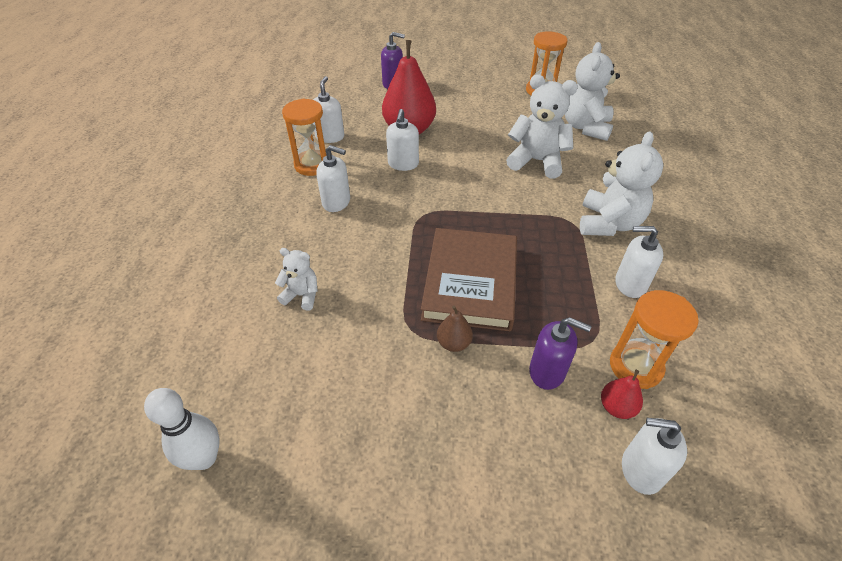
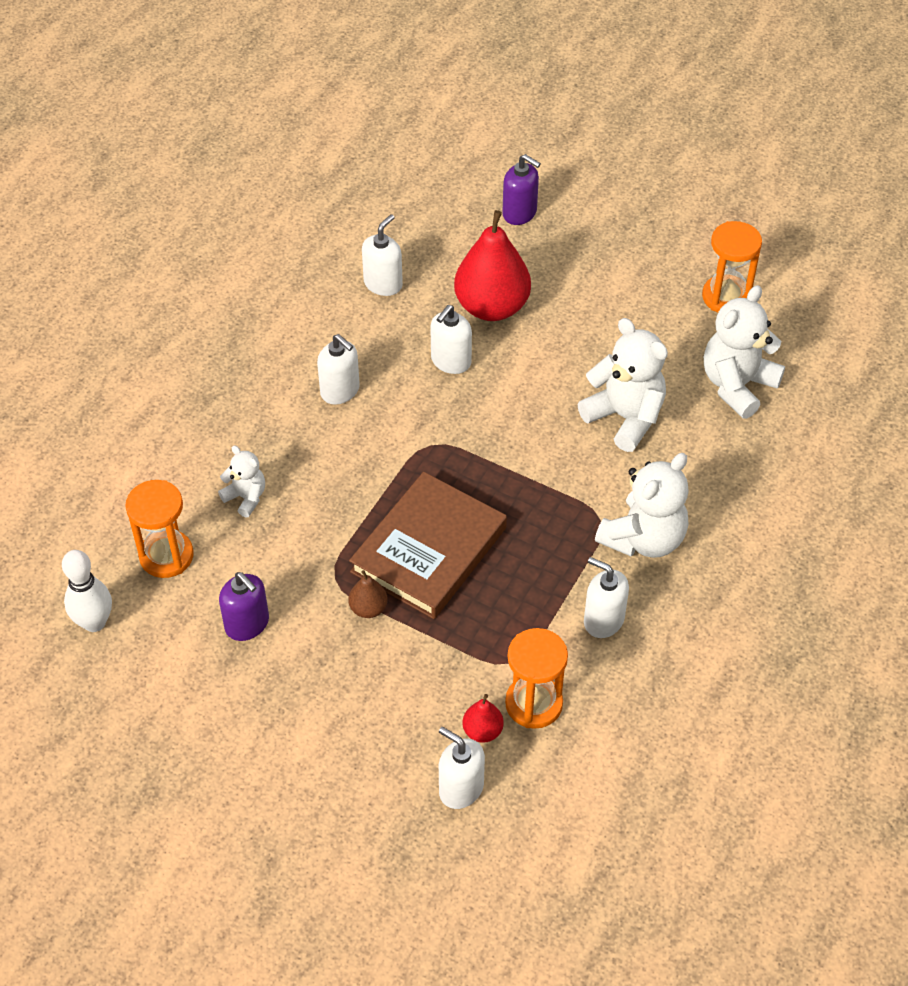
camera: 25 degrees right, 5 degrees up
orange hourglass [282,98,327,176] -> orange hourglass moved to [125,480,194,578]
purple soap dispenser [529,317,591,390] -> purple soap dispenser moved to [219,572,269,641]

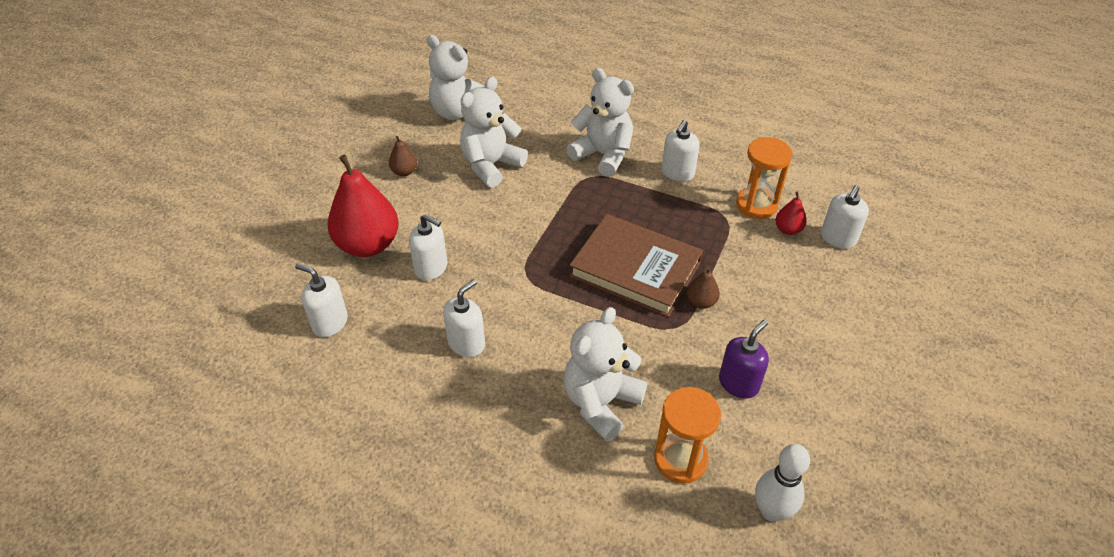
camera: 95 degrees left, 5 degrees down
white teddy bear [218,446,265,517] -> white teddy bear [563,307,647,441], size x1.85
purple soap dispenser [502,154,541,225] -> none
orange hourglass [702,221,762,313] -> none
none -> brown pear [389,136,417,176]

